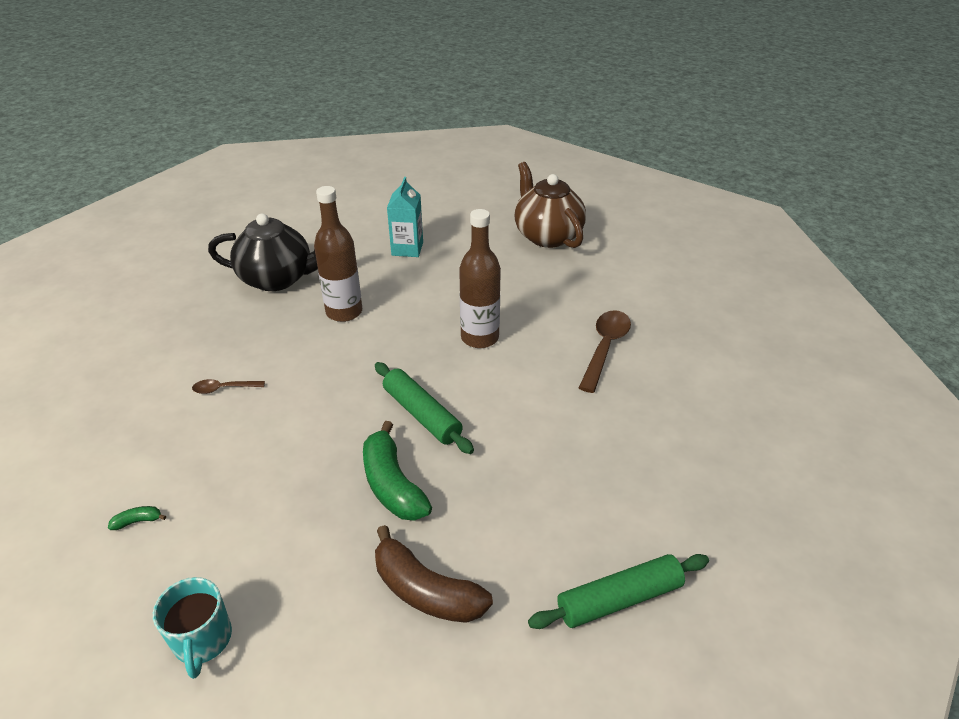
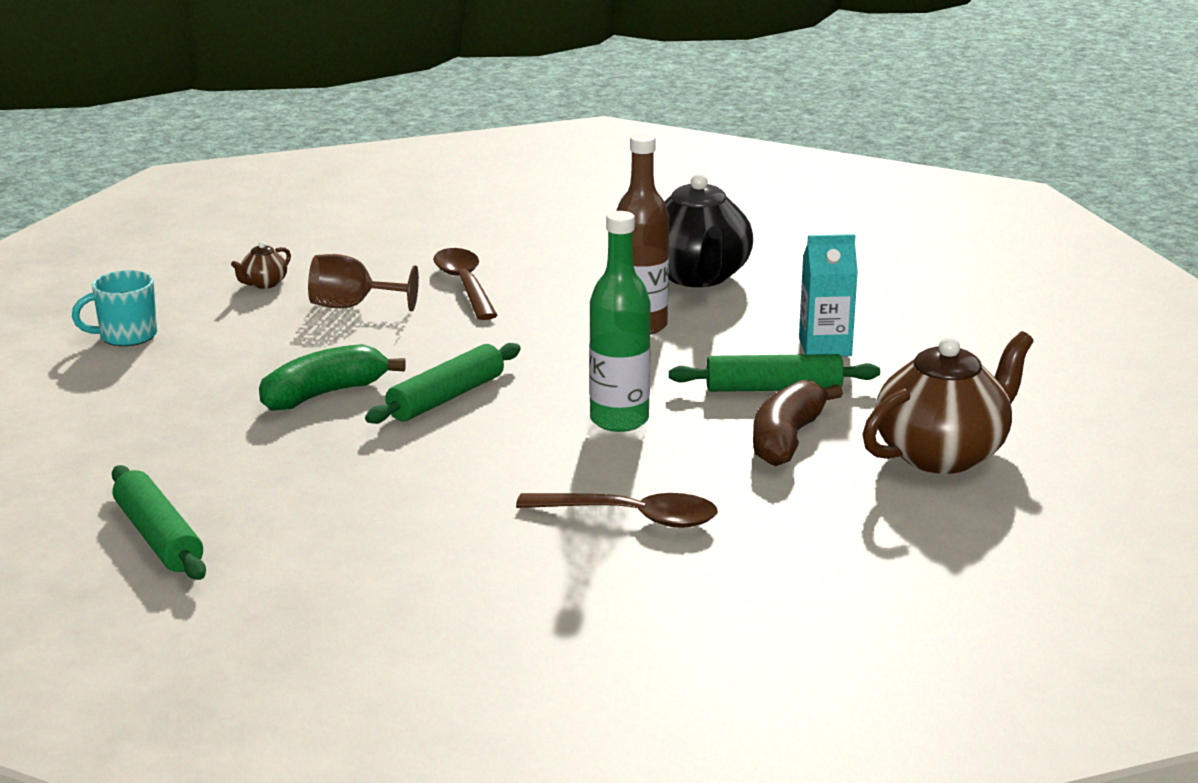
camera: 80 degrees right, 15 degrees down
green banana [108,506,166,530] -> brown teapot [231,241,291,289]
brown spoon [192,379,265,394] -> brown spoon [433,248,498,320], size x1.84
brown banana [375,525,493,623] -> brown banana moved to [753,380,843,466]
brown bottle [459,209,501,348] -> green bottle [589,211,651,432]
none -> brown goblet [308,254,419,311]
none -> green rolling pin [669,354,880,392]

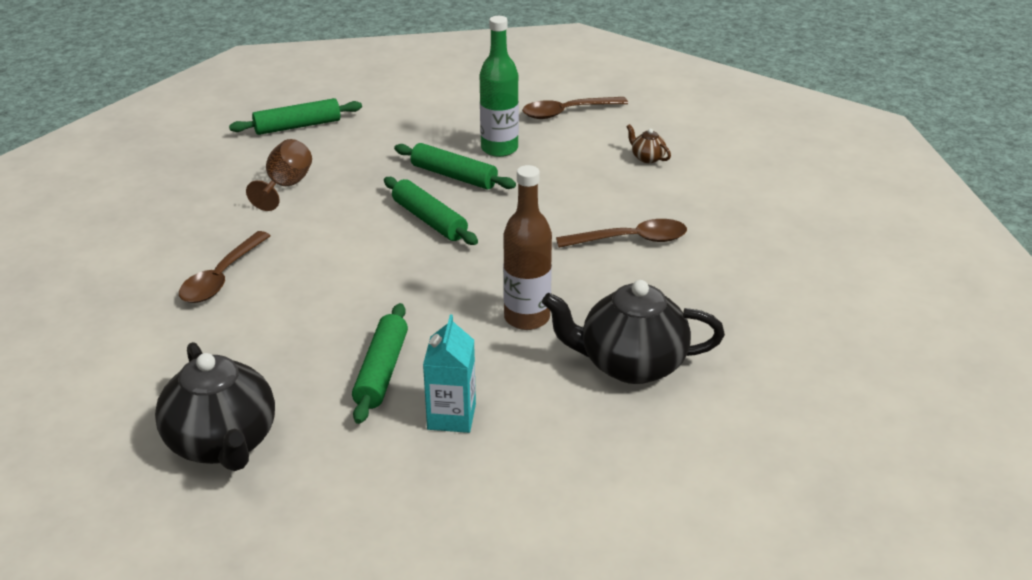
camera: 100 degrees right, 10 degrees up
turquoise mug [72,270,157,346] -> brown spoon [522,97,628,119]
green banana [259,344,406,411] -> green rolling pin [394,143,516,190]
brown goblet [308,254,419,311] -> brown goblet moved to [246,139,312,211]
green bottle [589,211,651,432] -> green bottle moved to [480,16,519,157]
brown banana [753,380,843,466] -> none
brown teapot [862,331,1034,474] -> black teapot [155,342,275,471]

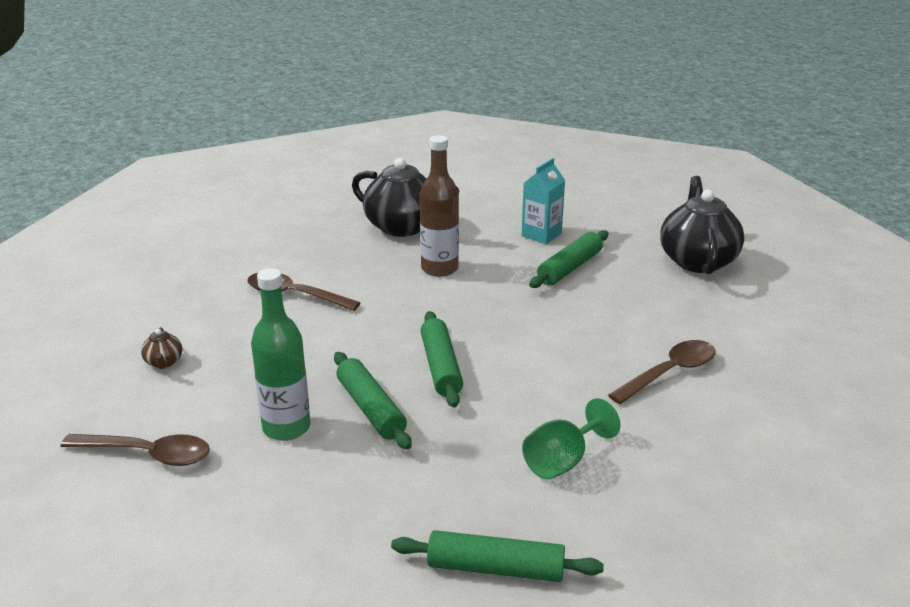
camera: 150 degrees left, 5 degrees down
brown goblet [246,139,312,211] -> green goblet [522,398,620,479]

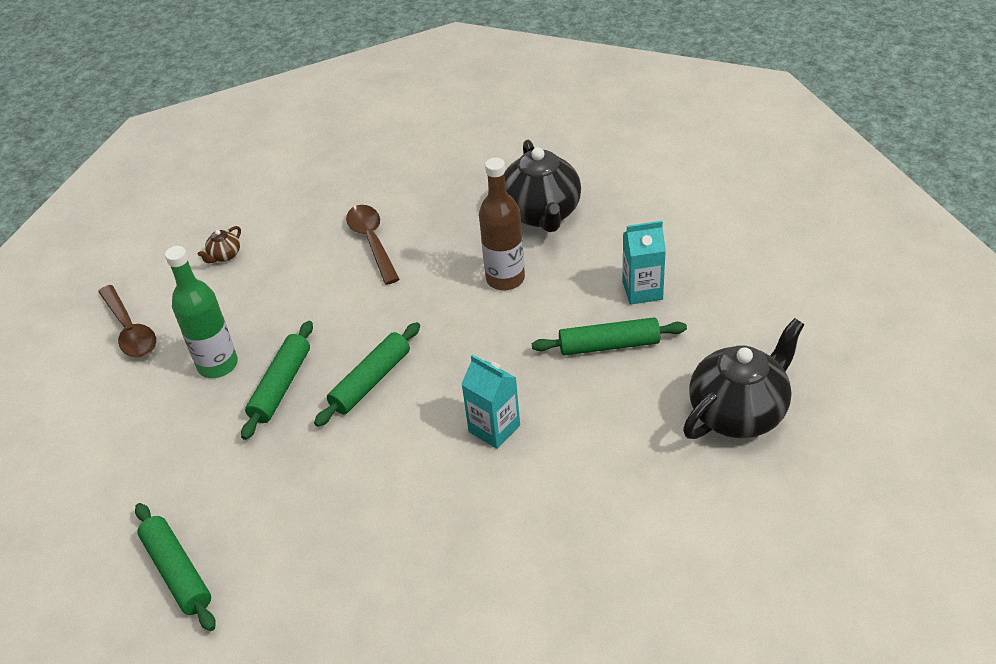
camera: 50 degrees right, 15 degrees up
green goblet [522,398,620,479] -> none
brown spoon [608,340,716,404] -> none
none -> turquoise carton [461,354,520,449]

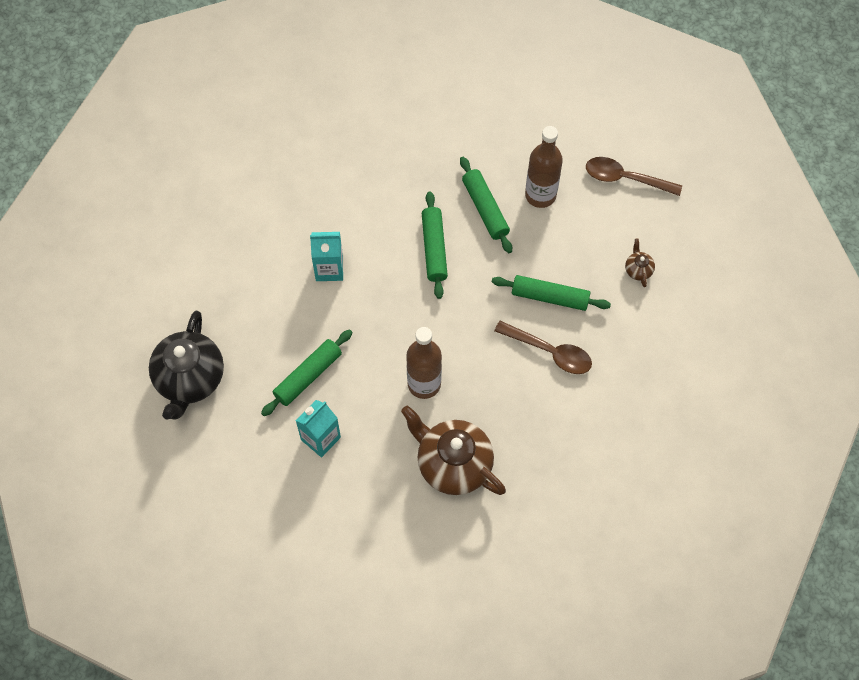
camera: 135 degrees right, 20 degrees up
green rolling pin [135,503,216,631] -> green rolling pin moved to [492,275,611,311]
green bottle [165,246,238,378] -> brown bottle [525,126,563,208]
black teapot [504,140,581,232] -> brown teapot [401,405,506,495]

